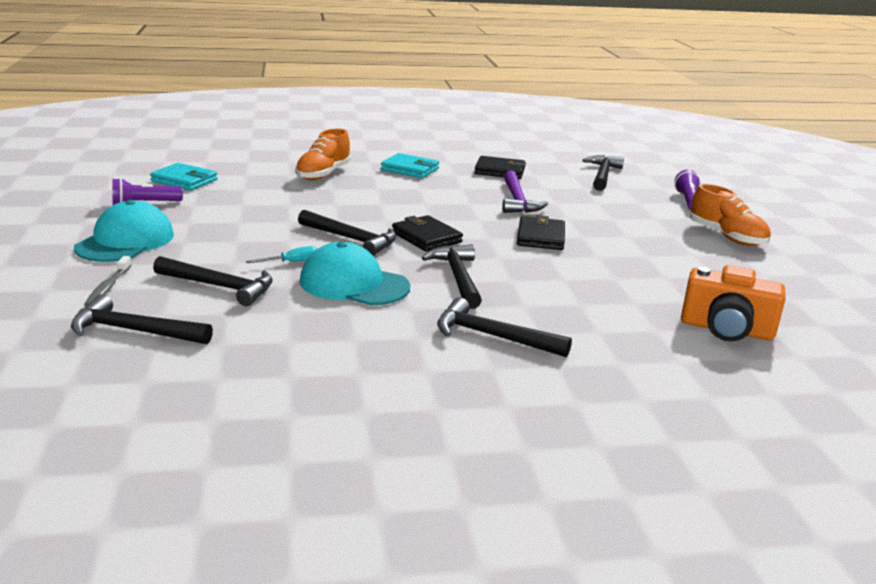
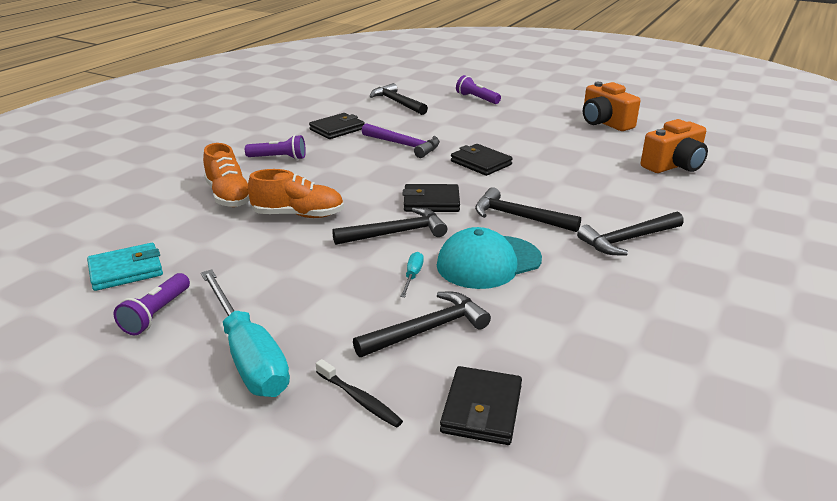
camera: 50 degrees left, 5 degrees up
black hammer [71,294,213,344] -> black wallet [440,366,522,445]
turquoise cap [74,200,174,262] -> turquoise screwdriver [201,269,290,397]
grey toothbrush [84,256,132,306] -> black toothbrush [316,359,403,428]
turquoise wallet [381,153,439,178] -> purple flashlight [245,135,306,160]
orange shoe [690,184,771,246] -> orange shoe moved to [248,169,344,218]
none -> orange camera [583,82,640,131]

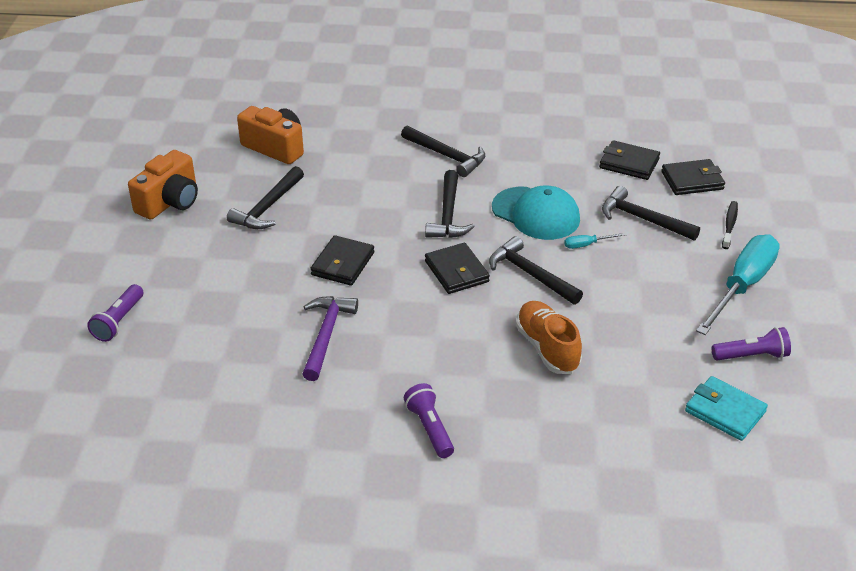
camera: 115 degrees left, 10 degrees up
orange shoe [203,143,250,207] -> none
black wallet [309,113,365,139] -> black wallet moved to [599,140,660,180]
black hammer [370,83,428,115] -> black hammer moved to [227,166,304,229]

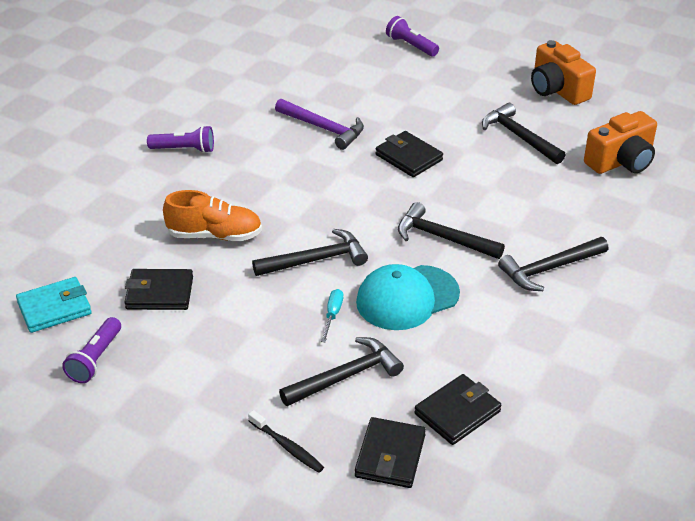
camera: 115 degrees right, 0 degrees up
black wallet [425,243,490,294] -> black wallet moved to [125,269,193,310]
turquoise screwdriver [696,234,780,335] -> none

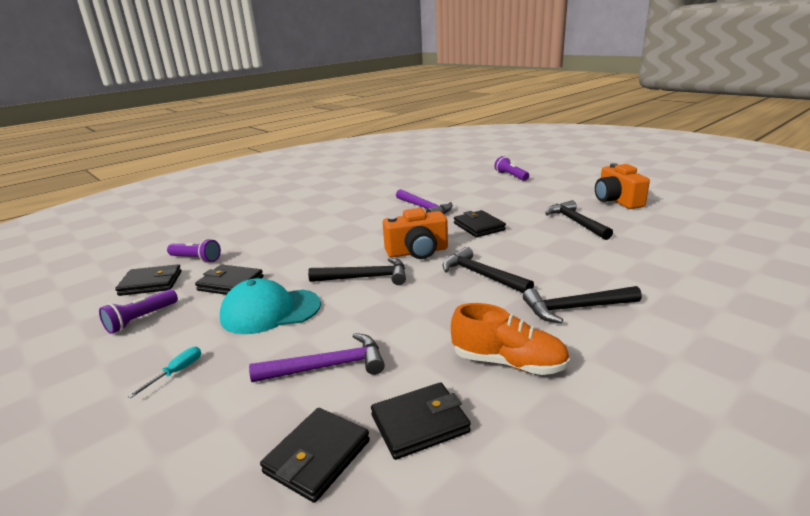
camera: 20 degrees right, 15 degrees down
turquoise wallet [16,277,91,333] -> black wallet [115,264,182,296]
purple flashlight [147,125,214,153] -> purple flashlight moved to [167,239,221,263]
orange shoe [163,190,262,241] -> orange shoe moved to [451,303,570,375]
black toothbrush [248,410,324,473] -> none
black hammer [279,337,404,406] -> purple hammer [249,333,385,382]
turquoise screwdriver [321,289,343,342] -> turquoise screwdriver moved to [128,347,201,398]
turquoise cap [356,264,460,330] -> turquoise cap moved to [220,278,321,334]
orange camera [584,111,657,174] -> orange camera moved to [383,208,448,259]

